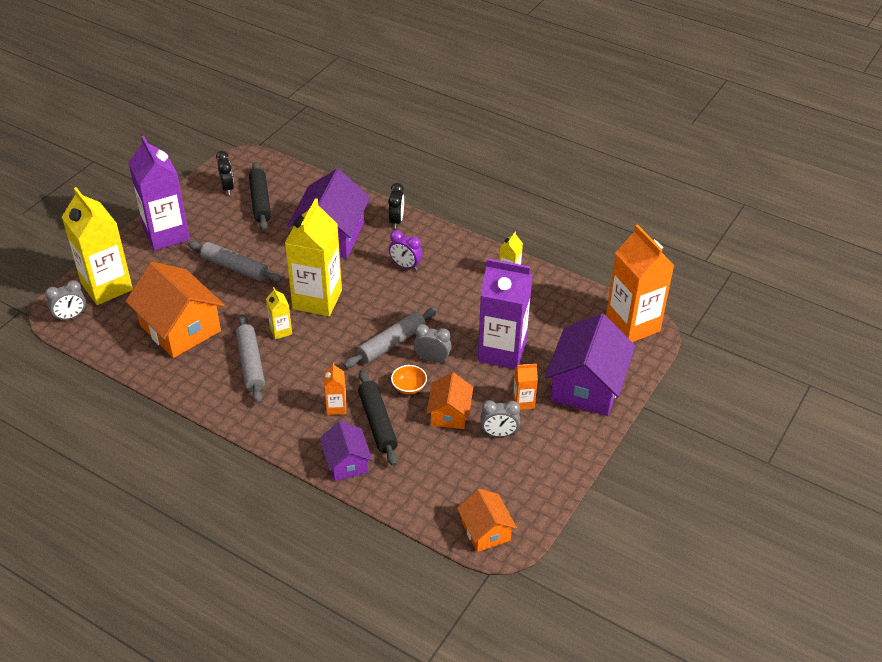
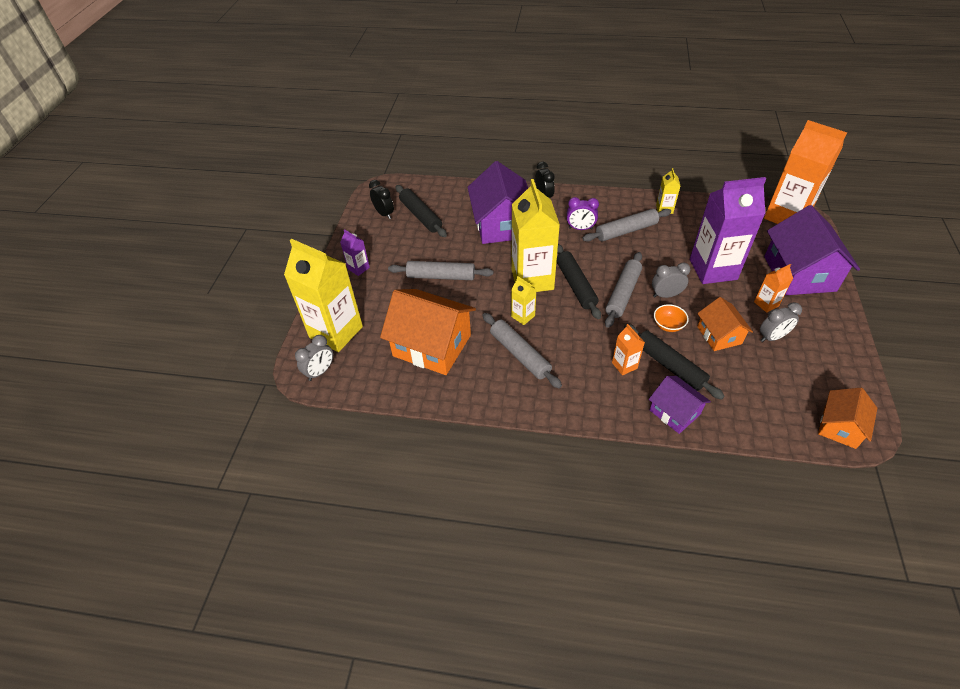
camera: 20 degrees left, 5 degrees up
purple carton [128,136,190,251] -> purple carton [340,229,370,276], size x0.45
orange house [457,489,517,552] -> orange house turned 75 degrees clockwise [818,388,877,449]
none -> black rolling pin [557,244,601,319]
none -> grey rolling pin [582,209,671,242]

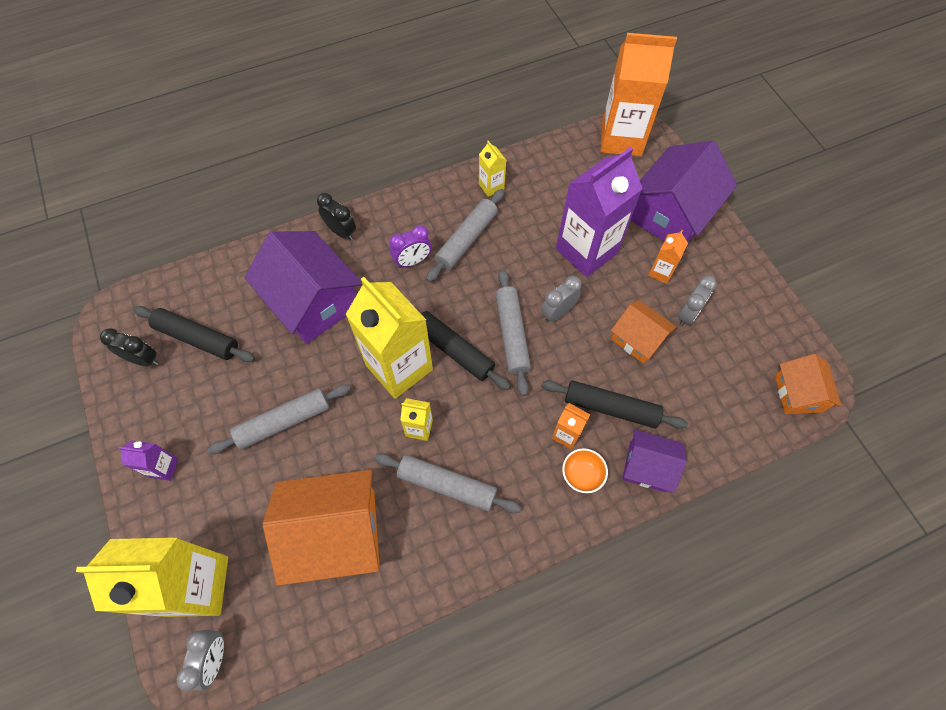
camera: 35 degrees left, 15 degrees up
orange bowl [654,304,689,332] -> orange bowl moved to [562,448,608,493]
purple house [764,205,860,295] -> purple house turned 75 degrees clockwise [630,140,737,242]

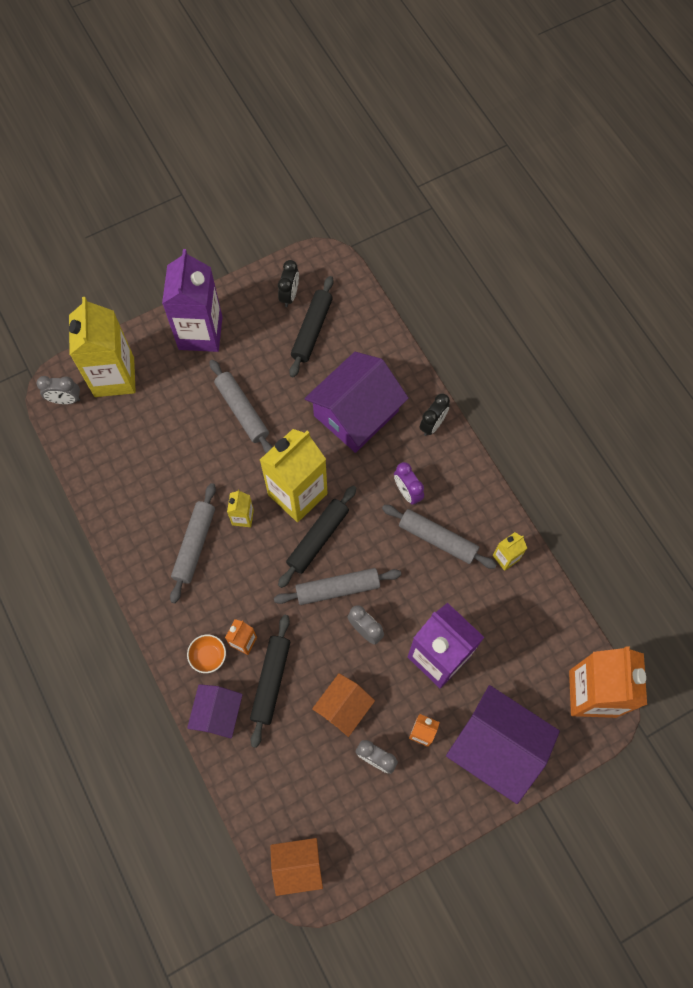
camera: 85 degrees right, 5 degrees up
purple carton [118,440,178,481] -> purple carton [162,249,222,352], size x2.24
orange house [263,470,379,586] -> none

